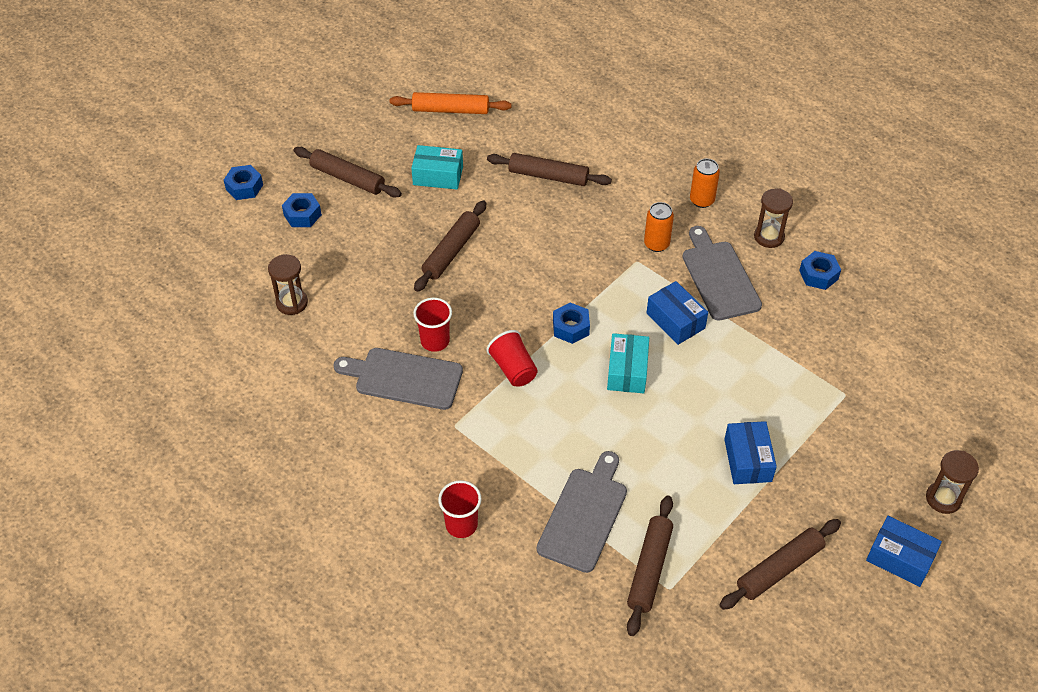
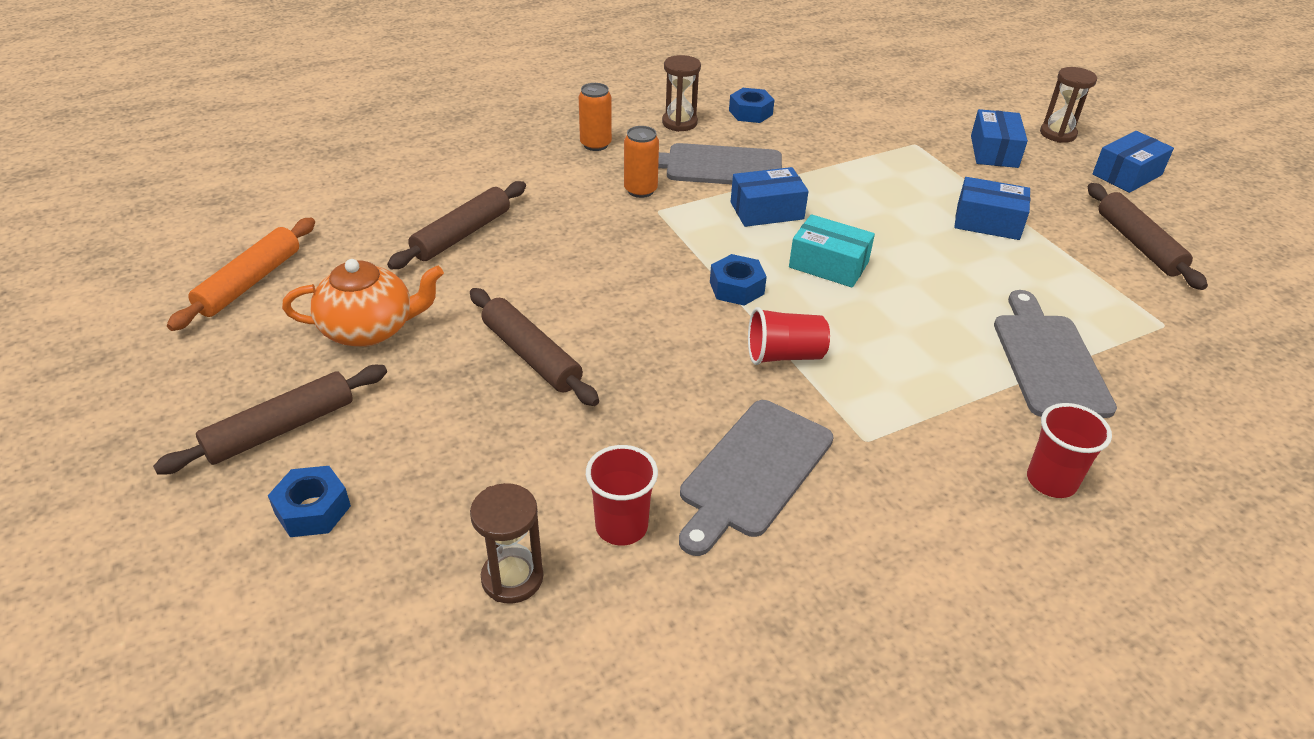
camera: 70 degrees left, 10 degrees down
blue nut [224,165,263,200] -> none
turquoise box [411,145,463,189] -> orange teapot [282,259,444,347]
red cup [413,298,452,352] -> red cup moved to [586,445,658,545]
grey cutting board [537,451,627,573] -> grey cutting board turned 45 degrees clockwise [994,290,1117,418]
brown rolling pin [627,496,673,636] -> none
none -> blue box [971,109,1028,168]

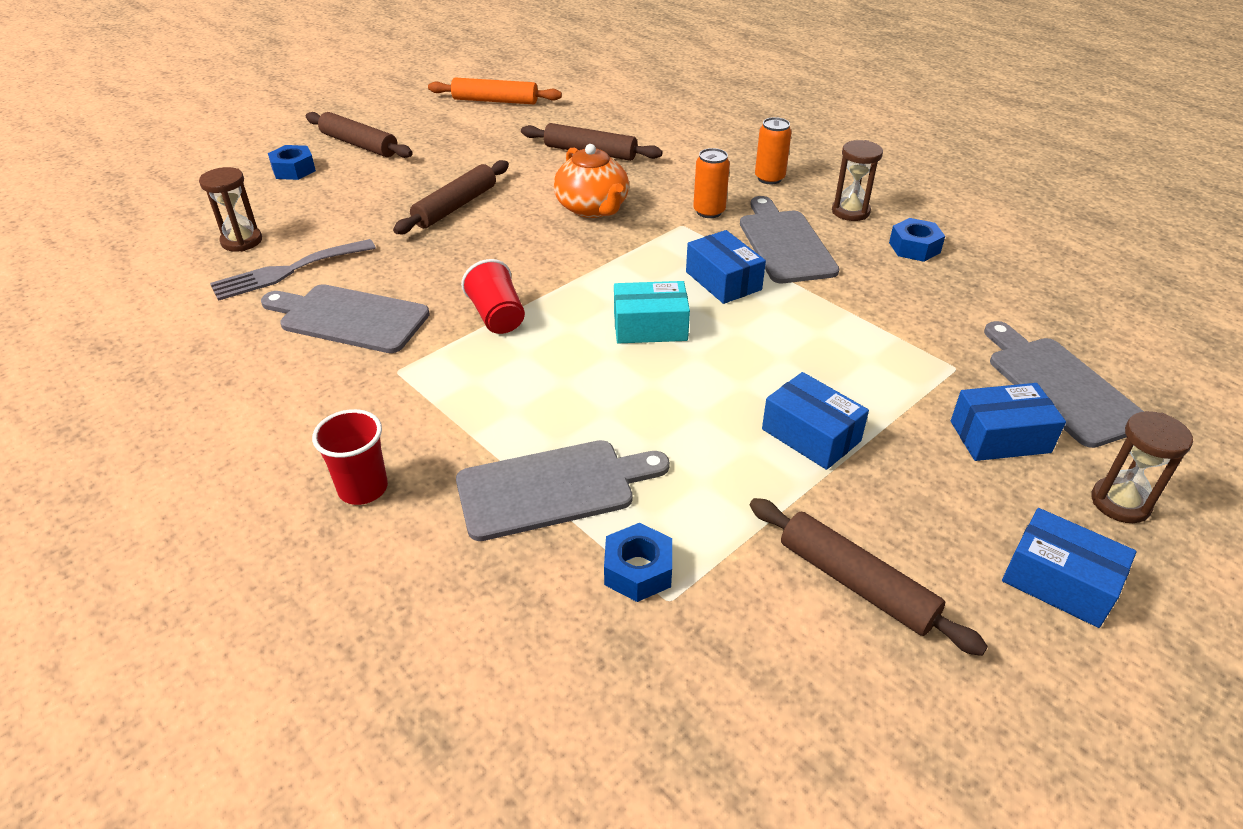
camera: 75 degrees right, 0 degrees up
orange teapot [282,259,444,347] -> orange teapot moved to [554,144,629,218]
red cup [586,445,658,545] -> grey fork [210,239,376,301]
blue nut [710,254,767,306] -> blue nut moved to [604,523,672,602]
turquoise box [789,214,875,288] -> turquoise box turned 75 degrees clockwise [614,281,690,343]
blue box [954,177,1030,240] -> blue box turned 45 degrees counterclockwise [762,372,869,470]
brown rolling pin [1088,183,1208,290] -> brown rolling pin turned 75 degrees clockwise [750,498,988,656]
none -> grey cutting board [984,321,1144,448]

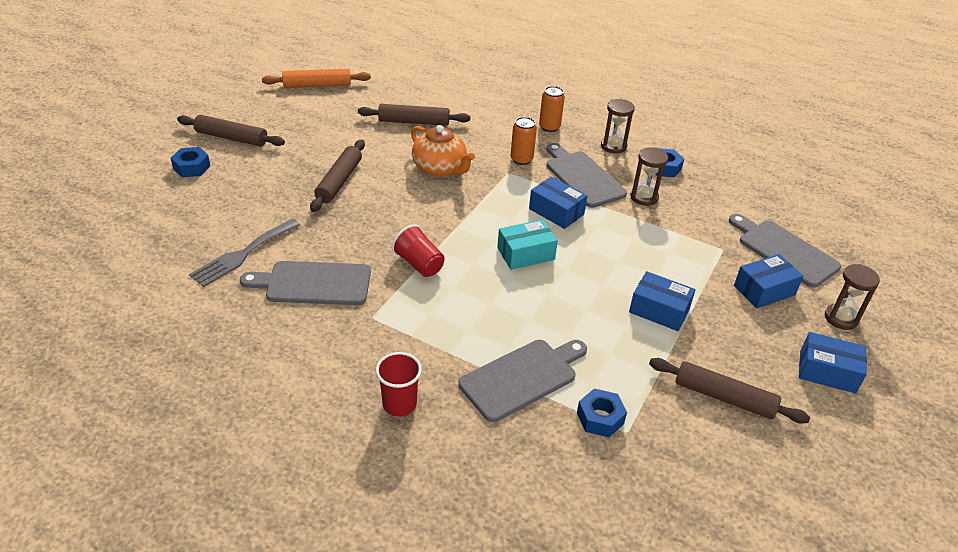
camera: 20 degrees left, 0 degrees up
brown hourglass [199,167,262,252] -> brown hourglass moved to [630,147,668,206]

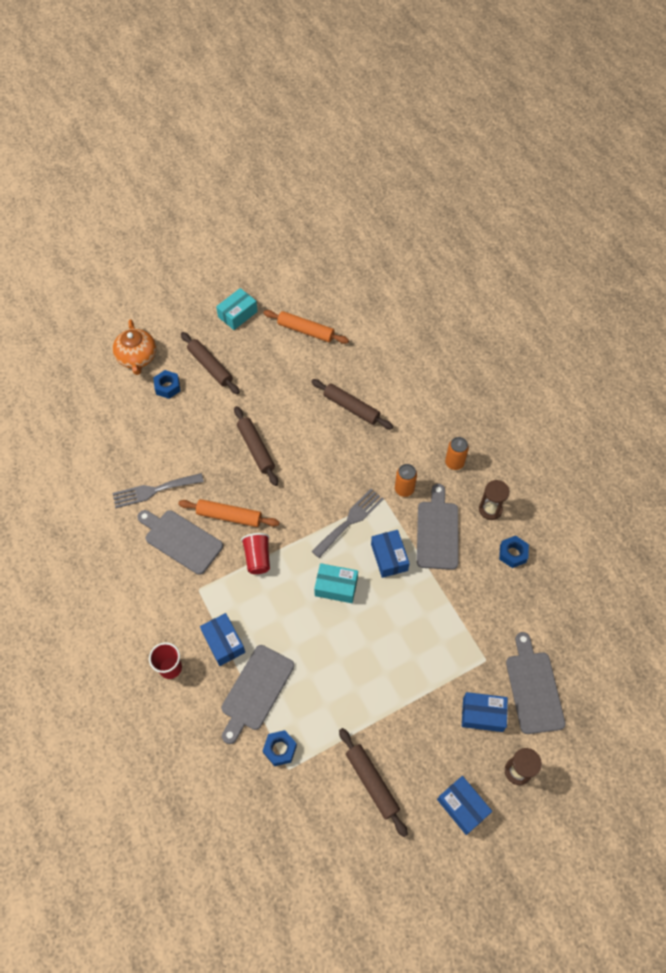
camera: 35 degrees right, 20 degrees up
brown rolling pin [310,139,365,212] -> brown rolling pin turned 75 degrees counterclockwise [234,406,278,486]
orange teapot [411,125,475,177] -> orange teapot moved to [113,319,156,375]
grey cutting board [458,340,587,422] -> grey cutting board turned 120 degrees clockwise [221,645,294,744]
blue box [629,271,695,331] -> blue box moved to [200,613,245,666]
brown hourglass [630,147,668,206] -> none
none -> orange rolling pin [178,499,280,527]
none -> turquoise box [216,288,258,330]
none -> grey fork [312,489,384,558]

